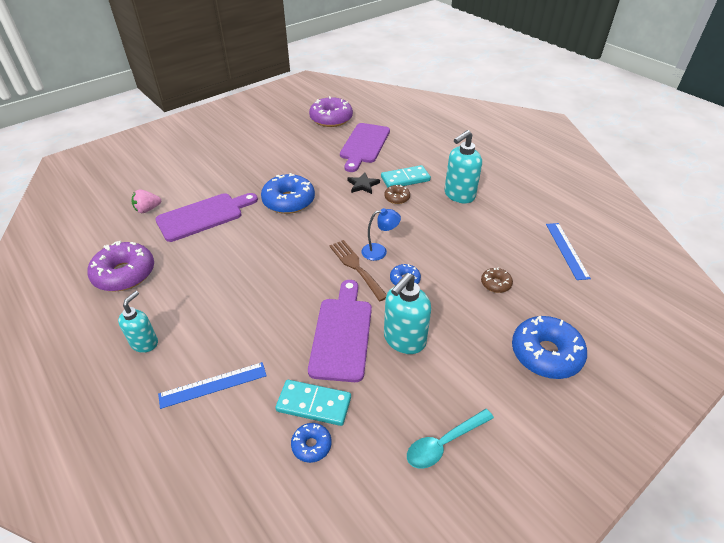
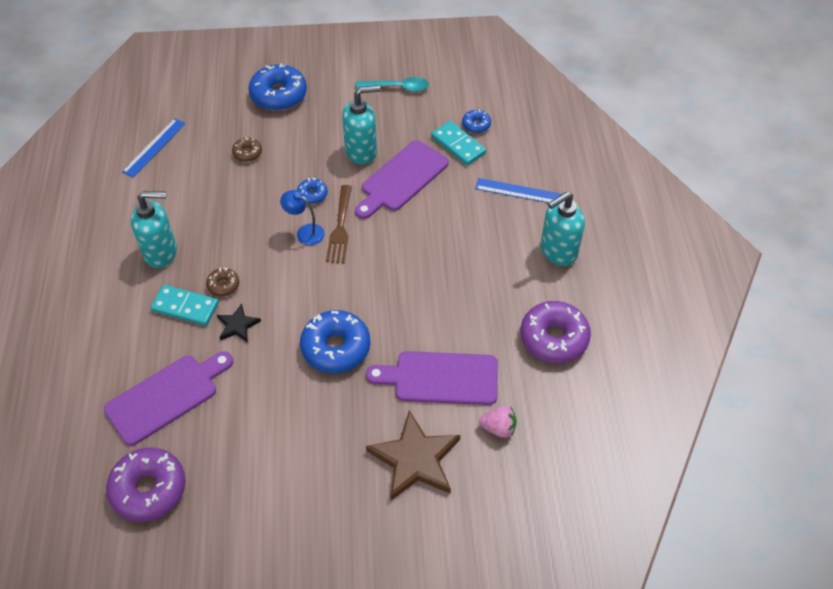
camera: 145 degrees left, 10 degrees up
turquoise soap dispenser [118,291,158,353] -> turquoise soap dispenser [541,192,585,266], size x1.54
none -> brown star [366,411,460,500]

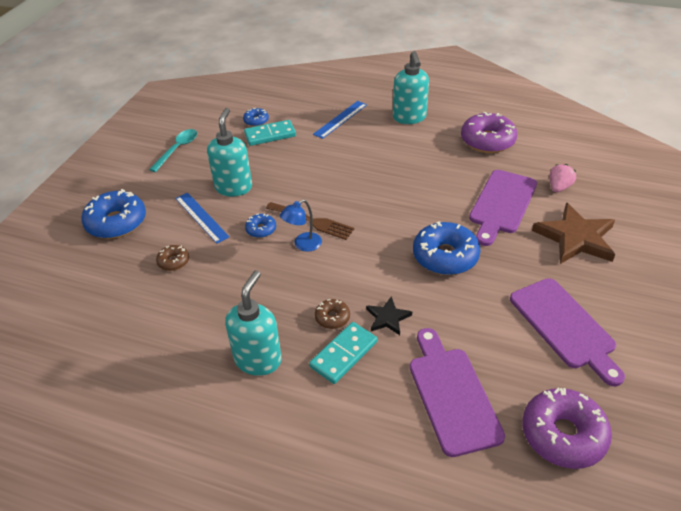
camera: 65 degrees left, 10 degrees down
blue ruler [122,118,186,177] -> blue ruler moved to [175,193,229,244]
purple cutting board [355,140,449,219] -> purple cutting board moved to [510,278,625,387]

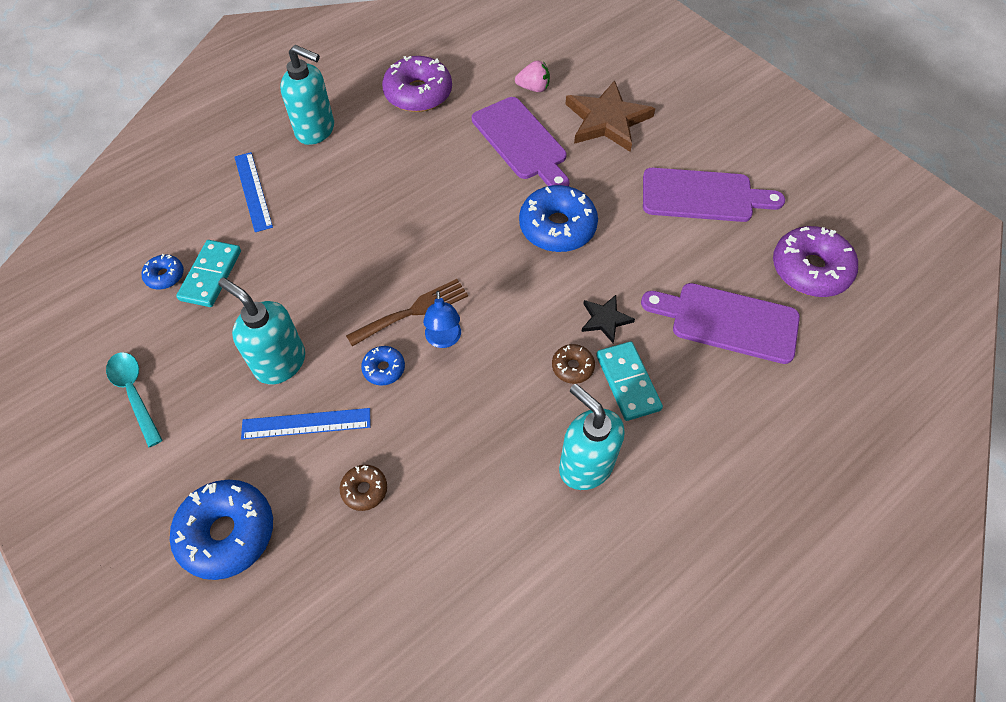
camera: 60 degrees left, 15 degrees up
pink strawberry [550,164,576,192] -> pink strawberry turned 120 degrees clockwise [515,60,550,92]

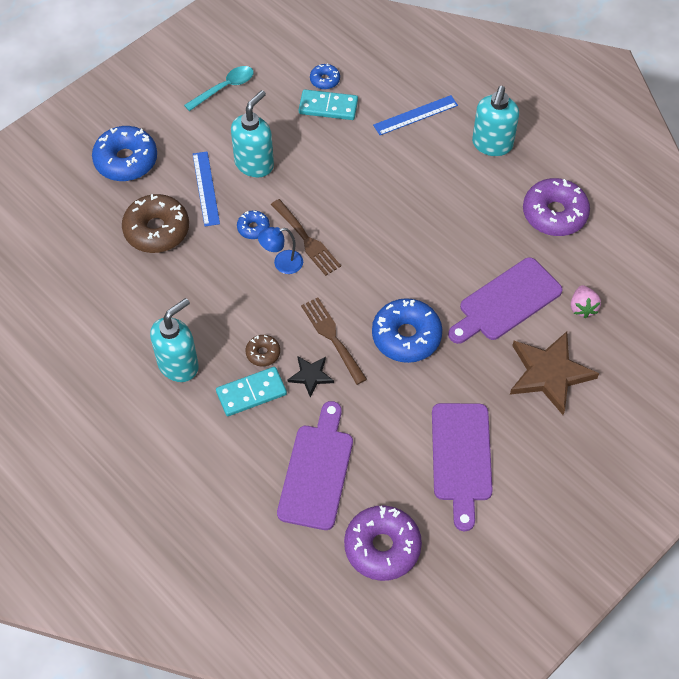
camera: 85 degrees right, 0 degrees up
brown donut [340,465,387,511] -> brown donut [122,194,189,253], size x2.03
none -> brown fork [301,298,367,385]

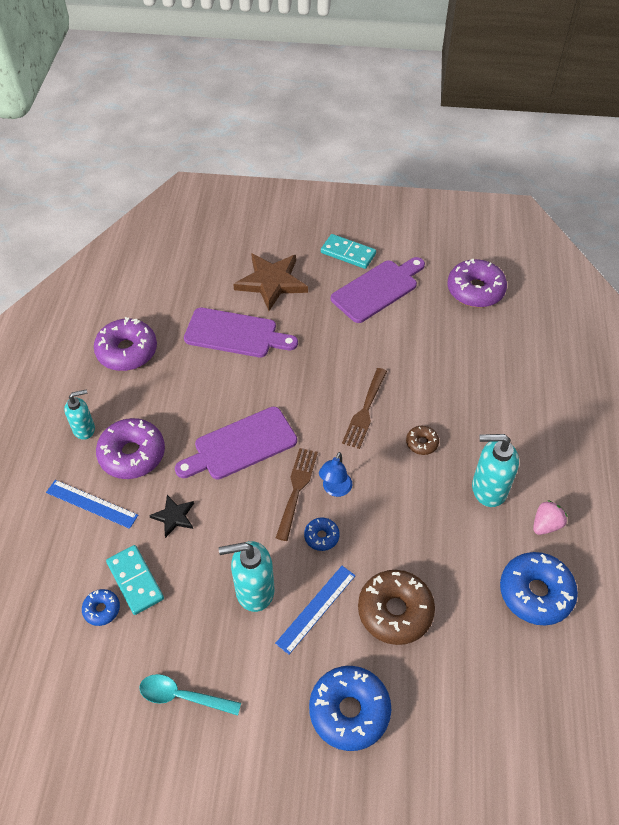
camera: 130 degrees left, 5 degrees down
turquoise domino [216,367,287,416] -> turquoise domino moved to [321,234,376,269]
blue lamp [258,227,303,274] -> blue lamp turned 75 degrees clockwise [319,452,352,497]
purple cutting board [277,401,353,530] -> purple cutting board moved to [175,407,297,480]
black star [288,356,334,397] -> black star moved to [149,495,194,538]
blue donut [372,298,442,363] -> blue donut moved to [500,552,578,626]
turquoise soap dispenser [472,86,519,156] -> turquoise soap dispenser [64,389,95,440], size x0.65
pink strawberry [571,285,601,318] -> pink strawberry moved to [533,500,567,535]
none -> purple donut [96,418,165,479]

